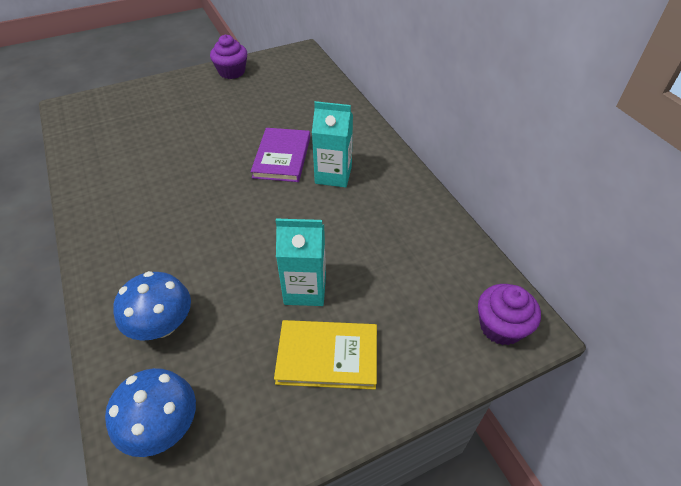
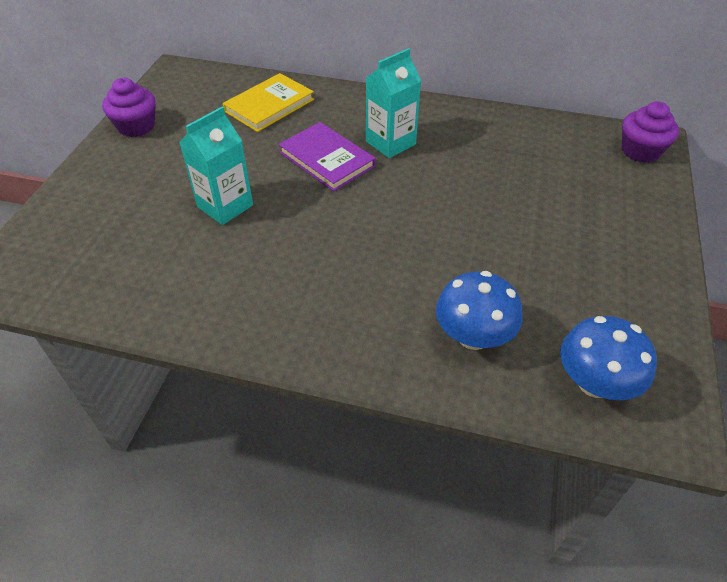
camera: 50 degrees left, 0 degrees up
yellow book [274,320,377,390] -> yellow book moved to [223,73,314,132]
turquoise carton [276,219,326,306] -> turquoise carton moved to [179,107,253,225]

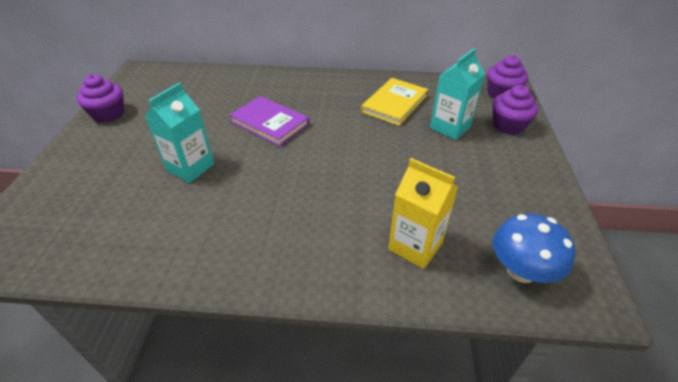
camera: 10 degrees left, 5 degrees down
yellow book [223,73,314,132] -> yellow book moved to [361,78,428,126]
turquoise carton [366,48,421,158] -> turquoise carton moved to [430,48,485,140]
blue mushroom [436,271,522,350] -> yellow carton [388,158,458,269]
none -> purple cupcake [493,85,538,135]

